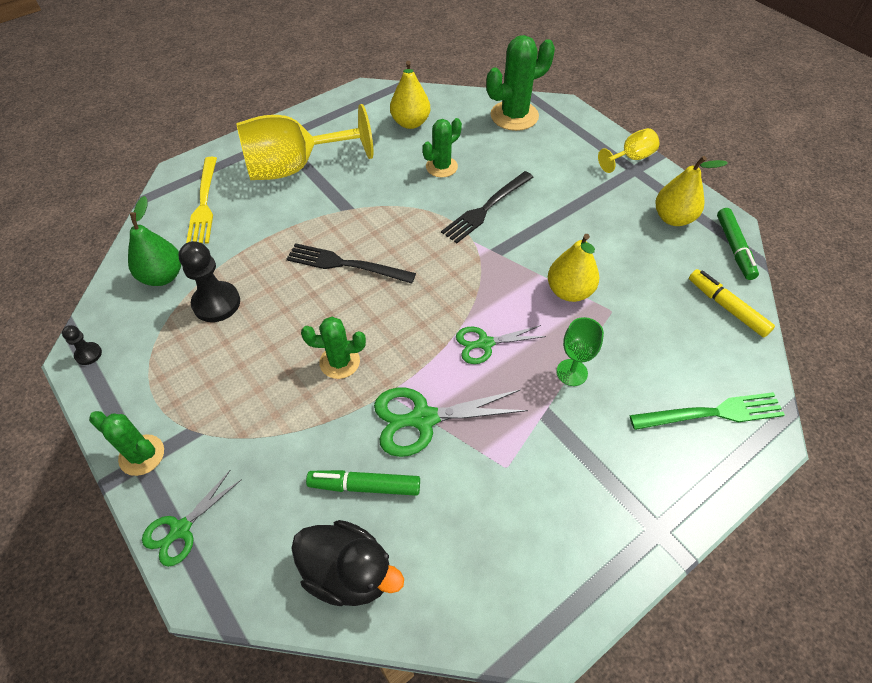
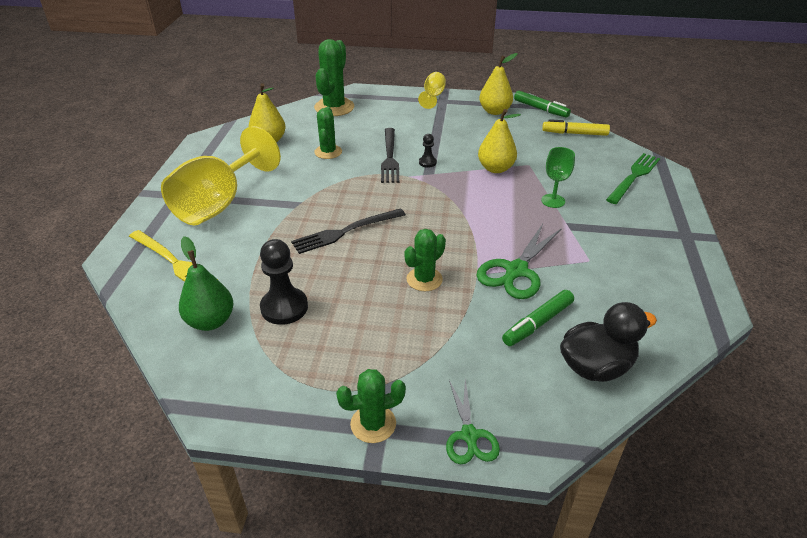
camera: 45 degrees left, 15 degrees down
black pawn [62,325,102,365] -> black pawn moved to [419,134,437,168]
green scissors [456,325,546,364] -> none

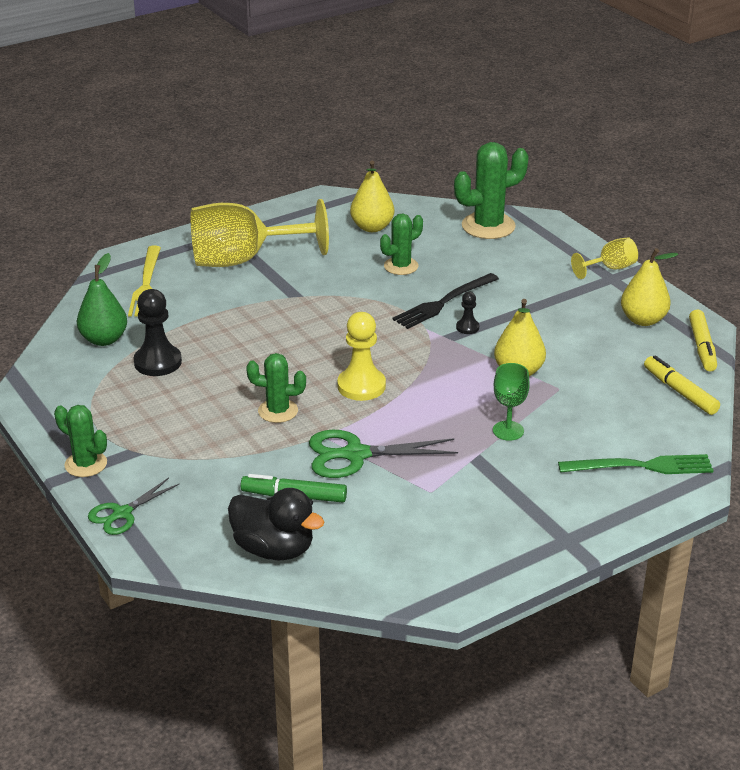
camera: 50 degrees right, 5 degrees down
black fork [291,208,406,254] -> none
green marker [514,91,571,118] -> yellow marker [689,309,717,371]
none -> yellow pawn [337,312,386,401]

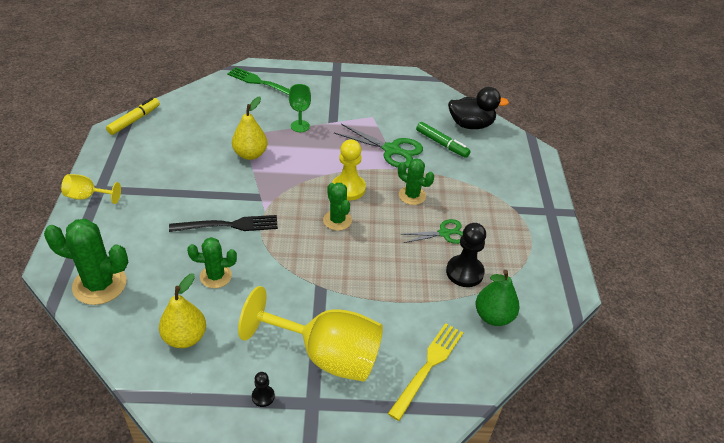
camera: 150 degrees left, 10 degrees up
green cactus [54,405,107,477] -> green cactus moved to [323,183,352,231]
green scissors [88,478,180,535] -> green scissors moved to [401,219,463,244]
black duck [228,488,324,561] -> black duck turned 120 degrees clockwise [448,87,509,129]
black pawn [456,292,479,334] -> black pawn moved to [252,372,275,407]
yellow pear [621,248,678,326] -> none
yellow marker [644,355,720,415] -> none

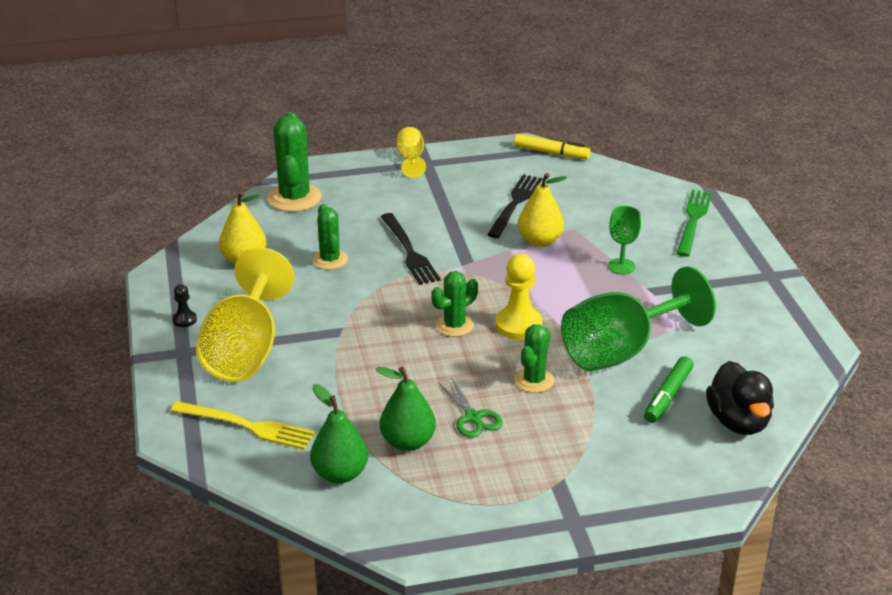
camera: 80 degrees right, 10 degrees down
green scissors [334,124,423,168] -> green goblet [561,266,716,371]
black pawn [446,223,486,287] -> green pear [375,367,436,451]
none -> black fork [487,174,542,238]

